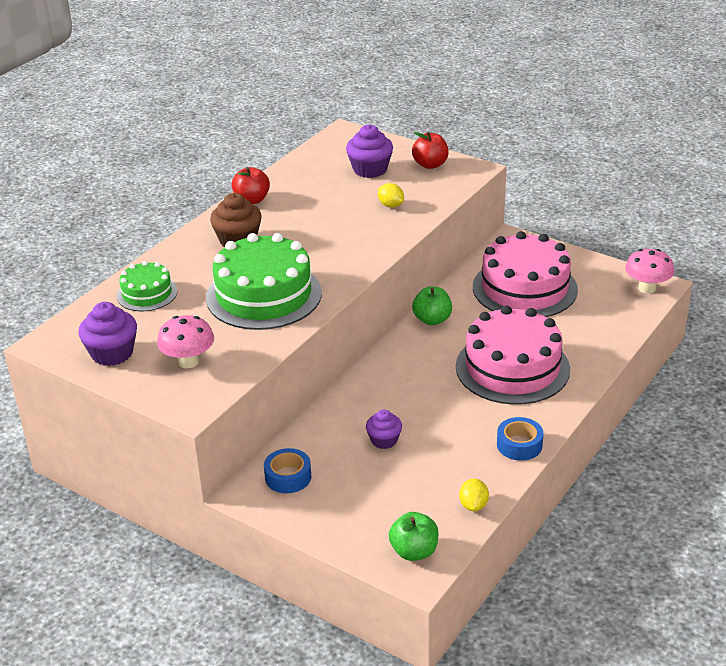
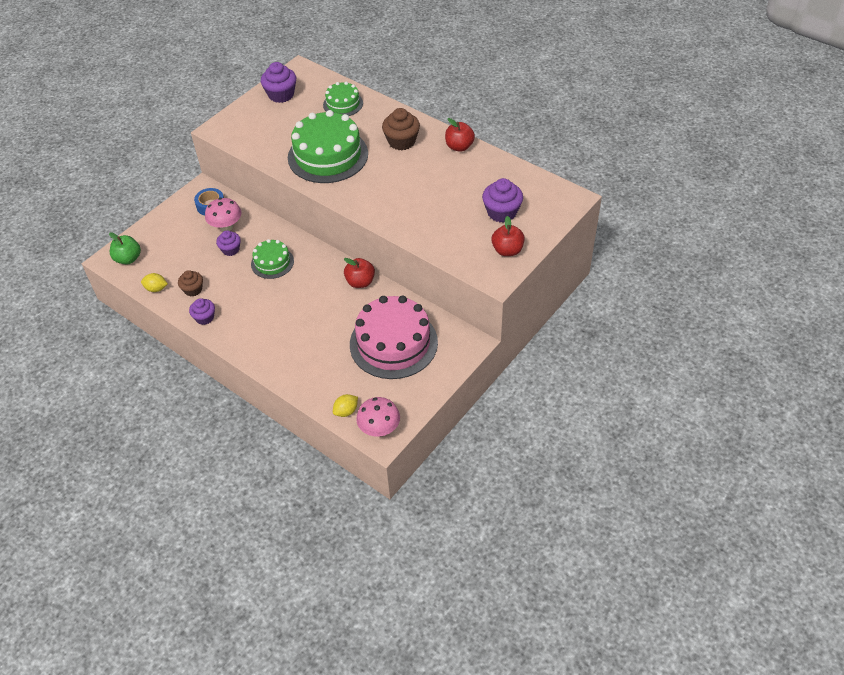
camera: 95 degrees right, 15 degrees up
pink mushroom [157,315,214,368] -> pink mushroom moved to [205,198,242,232]
yellow lemon [378,183,404,208] -> yellow lemon moved to [333,394,358,417]
green apple [412,287,452,325] -> red apple [344,258,375,288]
pink cake [456,305,570,405] -> none
blue tape [497,417,543,461] -> purple cupcake [189,298,215,325]
none -> brown cupcake [178,270,203,296]
none -> green cake [251,239,294,279]

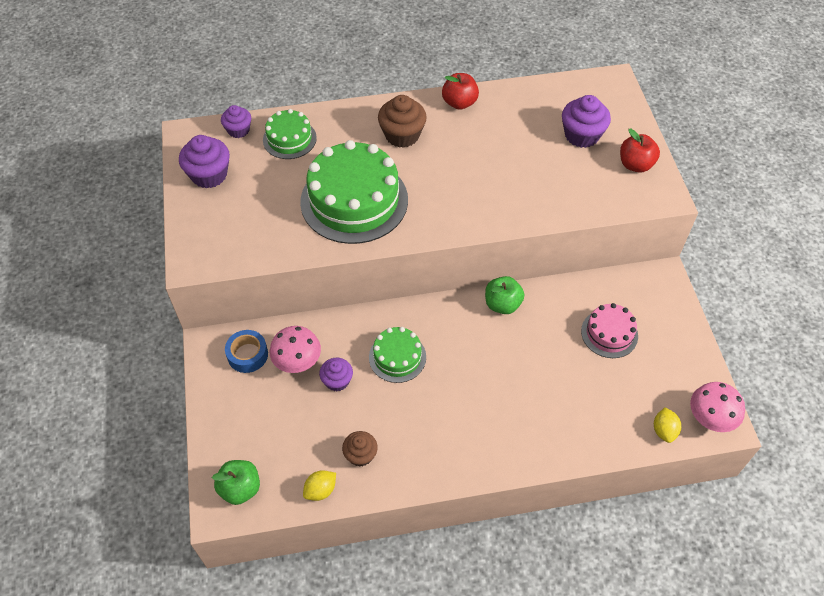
camera: 50 degrees left, 5 degrees up
purple cupcake [189,298,215,325] -> purple cupcake moved to [221,105,251,138]
red apple [344,258,375,288] -> green apple [485,276,524,314]
pink cake [350,295,438,379] -> pink cake [581,303,638,358], size x0.52

